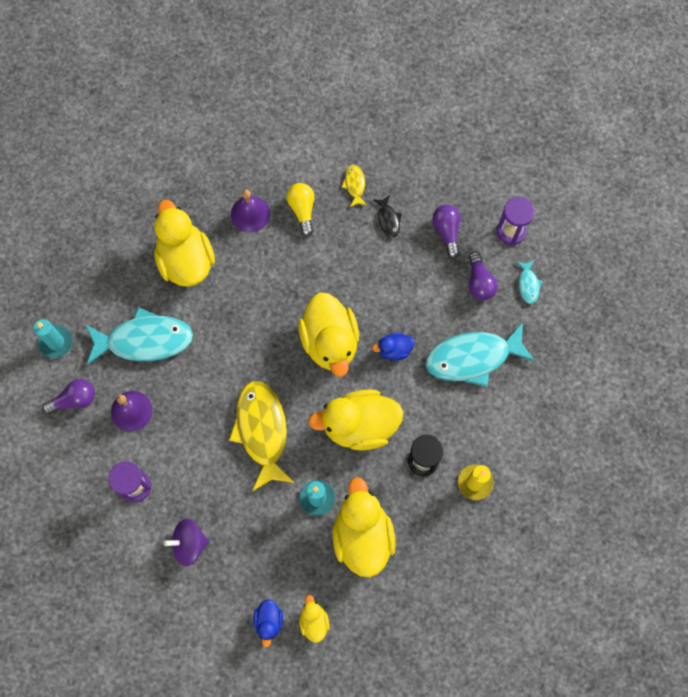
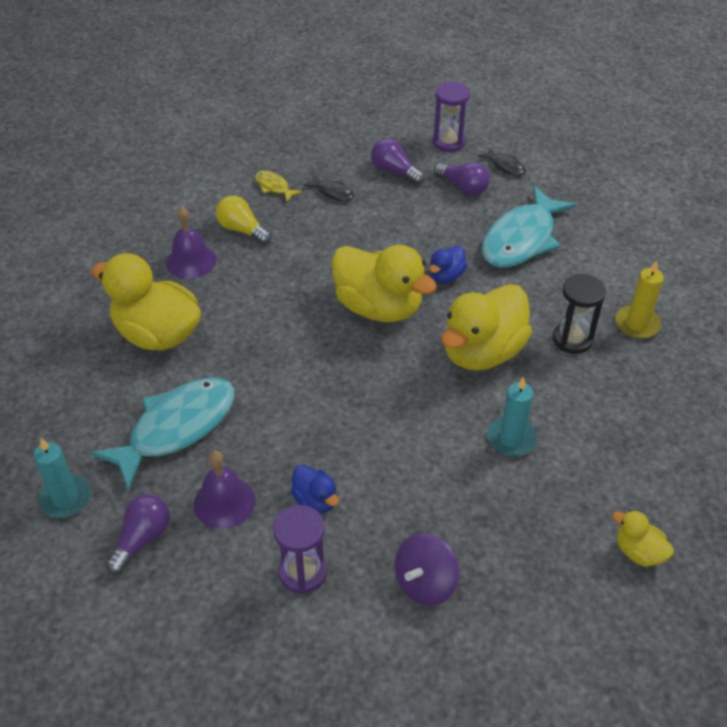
camera: 40 degrees left, 25 degrees down
yellow fish [229,381,295,492] -> none
blue duck [253,599,283,647] -> blue duck moved to [291,465,339,513]
yellow duck [333,477,396,577] -> none
turquoise fish [517,260,543,304] -> black fish [478,147,526,176]

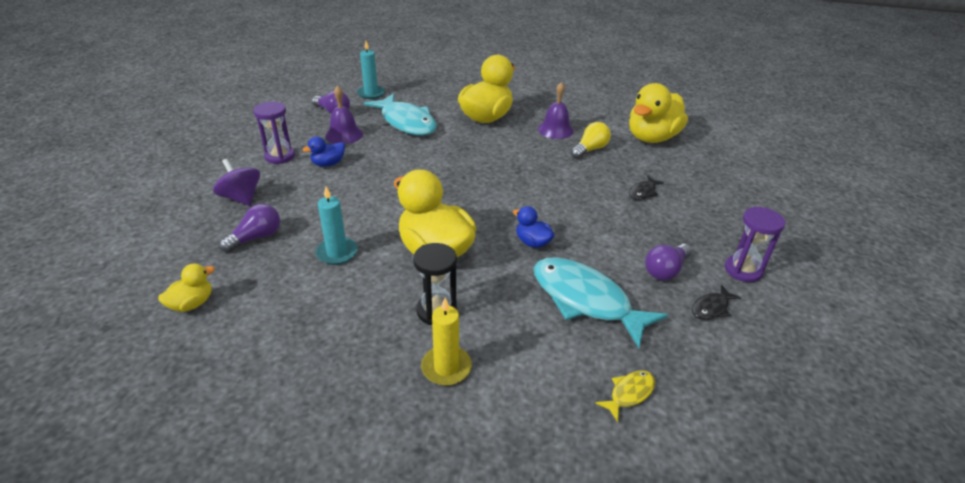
camera: 95 degrees right, 10 degrees down
yellow fish [255,171,302,202] -> yellow fish moved to [595,371,655,422]
yellow duck [332,245,437,322] -> yellow duck moved to [629,83,688,143]
purple light bulb [371,139,425,185] -> purple light bulb moved to [219,204,280,252]

